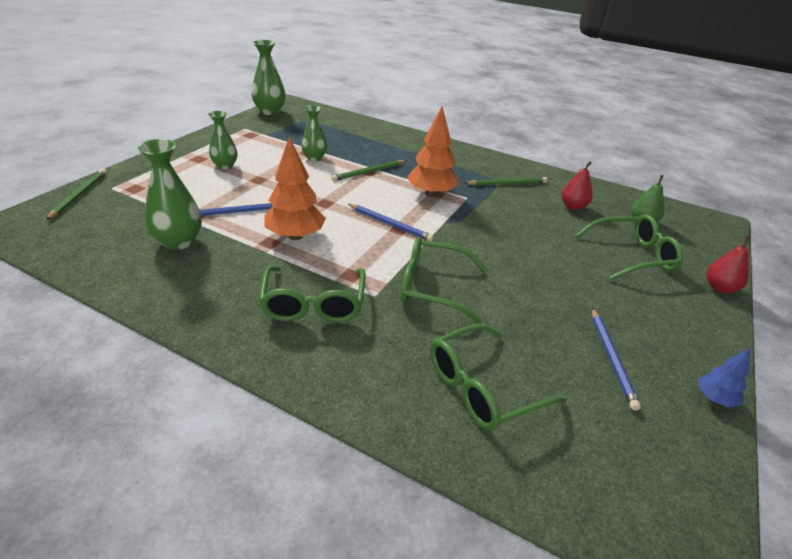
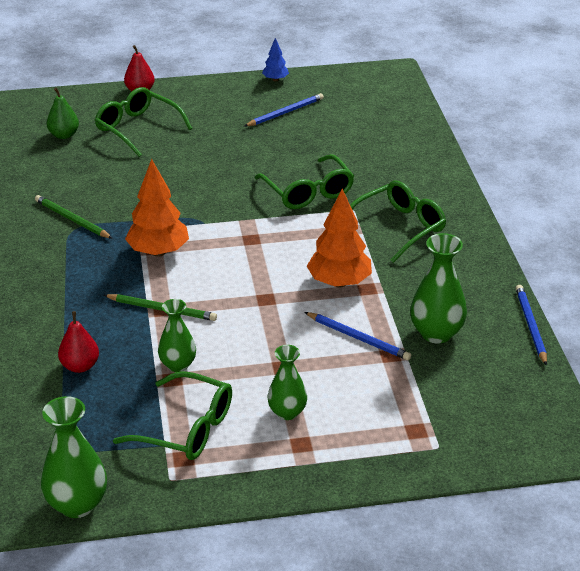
camera: 125 degrees left, 0 degrees up
green pencil [46,169,107,220] -> none
blue pencil [348,204,434,241] -> blue pencil moved to [516,285,547,366]
green glasses [430,323,567,431] -> green glasses moved to [113,371,232,460]
red pear [561,161,593,210] -> red pear moved to [58,311,99,373]

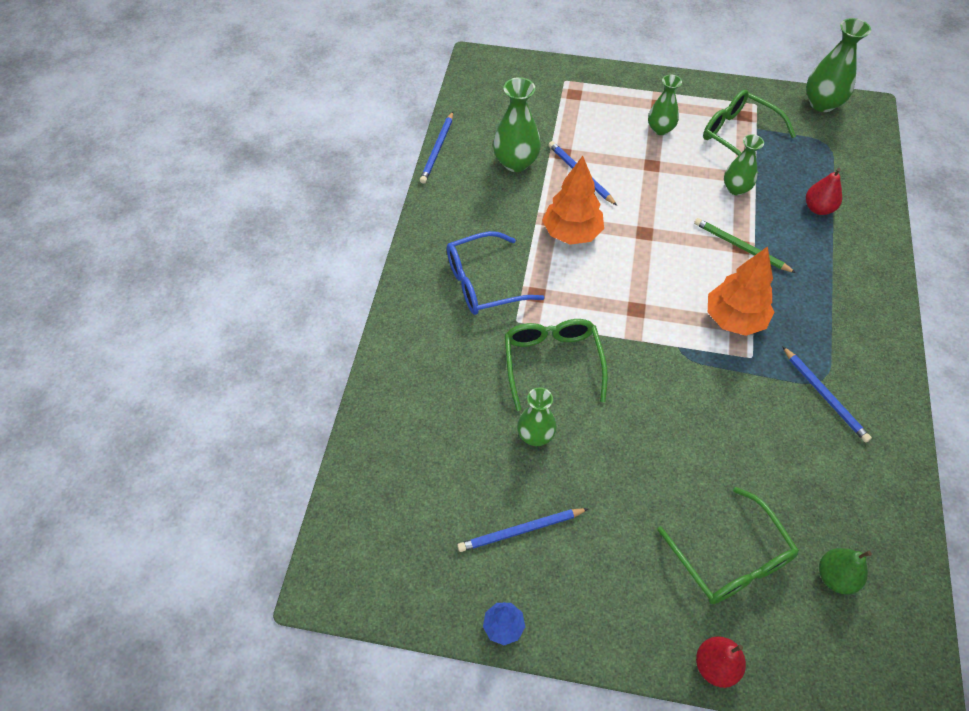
camera: 160 degrees left, 20 degrees up
green pencil [35,195,113,239] -> blue pencil [782,346,872,443]
green glasses [350,181,446,263] -> blue glasses [447,231,544,315]
none -> green vase [517,387,557,446]

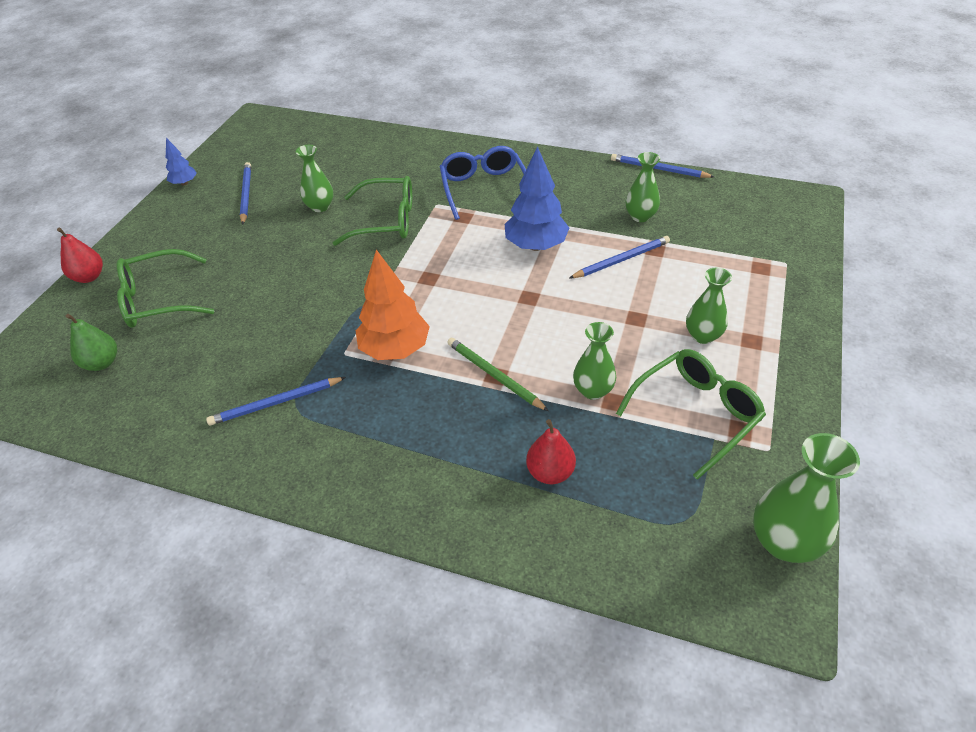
camera: 100 degrees right, 10 degrees down
green vase [493,77,541,172] -> green vase [626,152,660,222], size x0.66
orange tree [542,156,604,245] -> blue tree [505,146,569,251]
green pencil [694,218,796,273] -> green pencil turned 90 degrees counterclockwise [447,338,549,411]

